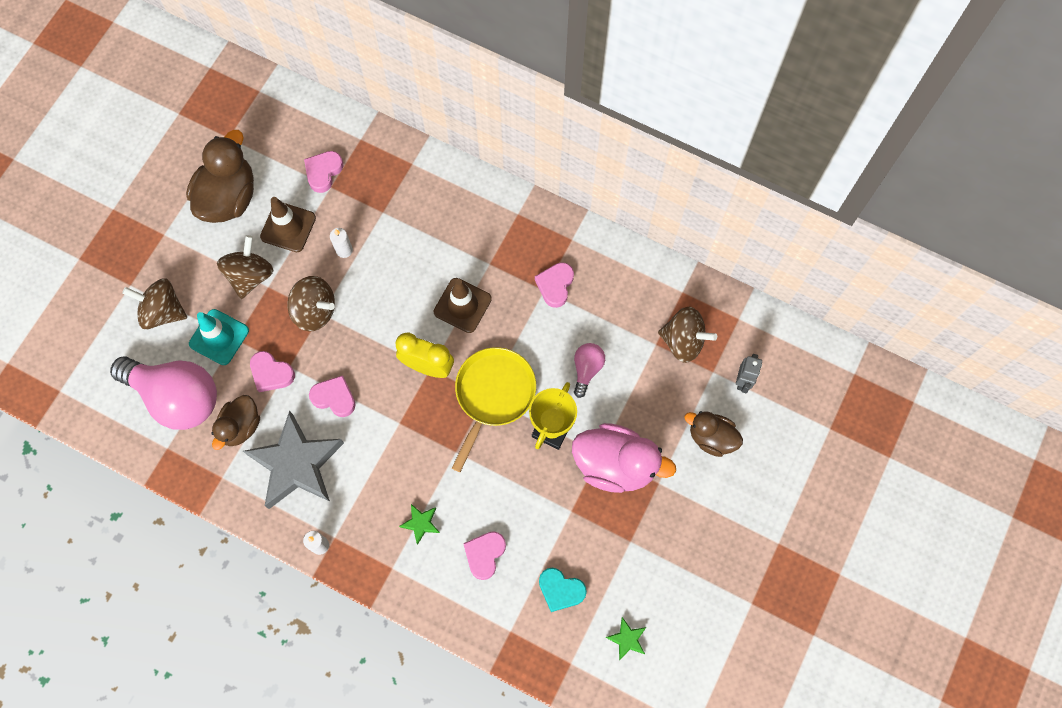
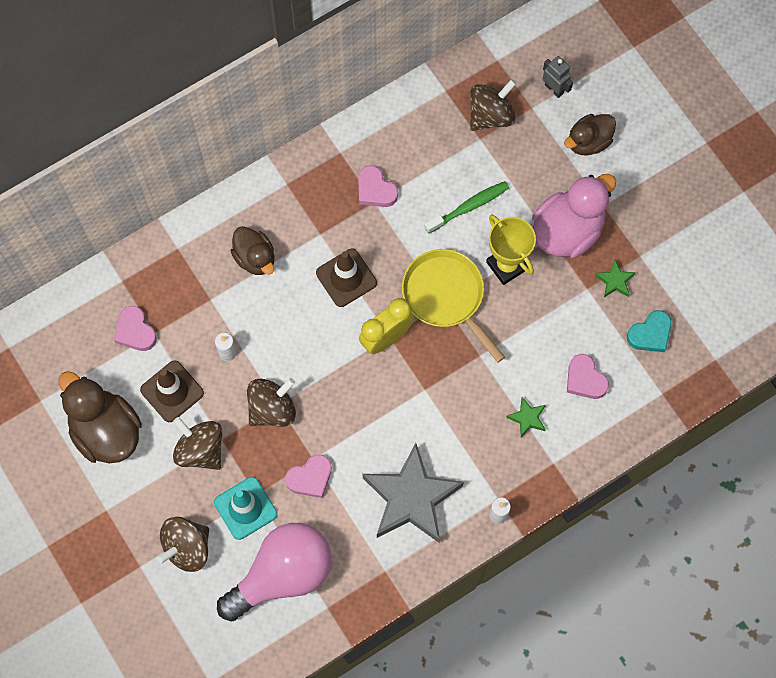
camera: 60 degrees left, 0 degrees up
brown duck [211,395,260,450] -> brown duck moved to [231,226,274,275]
pink heart [309,375,356,417] -> none
pink light bulb [574,343,605,398] -> green toothbrush [424,181,509,233]
green star [605,617,646,660] -> green star moved to [595,260,636,297]

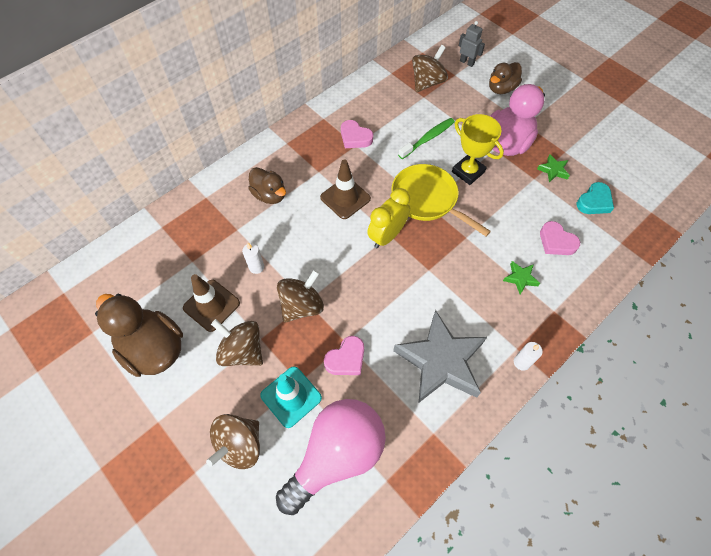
camera: 10 degrees left, 10 degrees down
pink heart [114,306,157,351] -> none

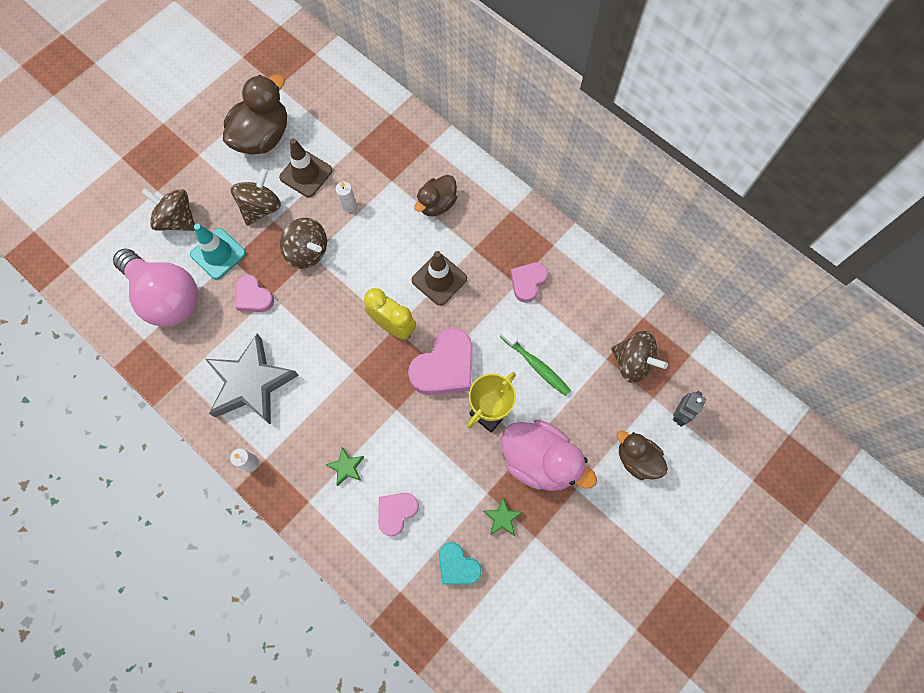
camera: 85 degrees right, 10 degrees up
yellow pan [391,164,491,236] -> pink heart [408,328,473,395]

